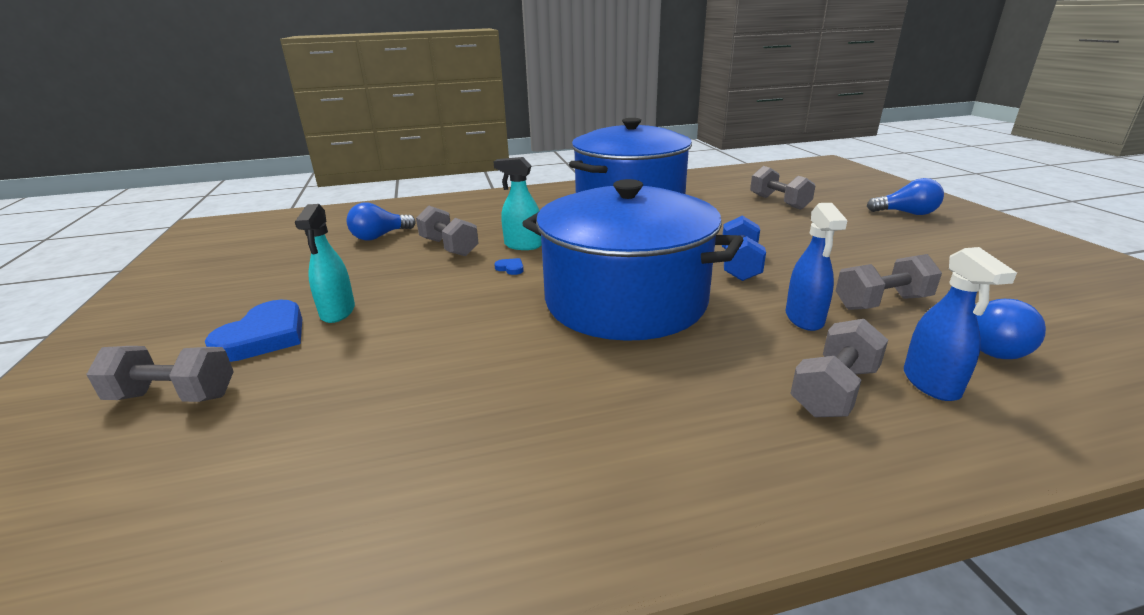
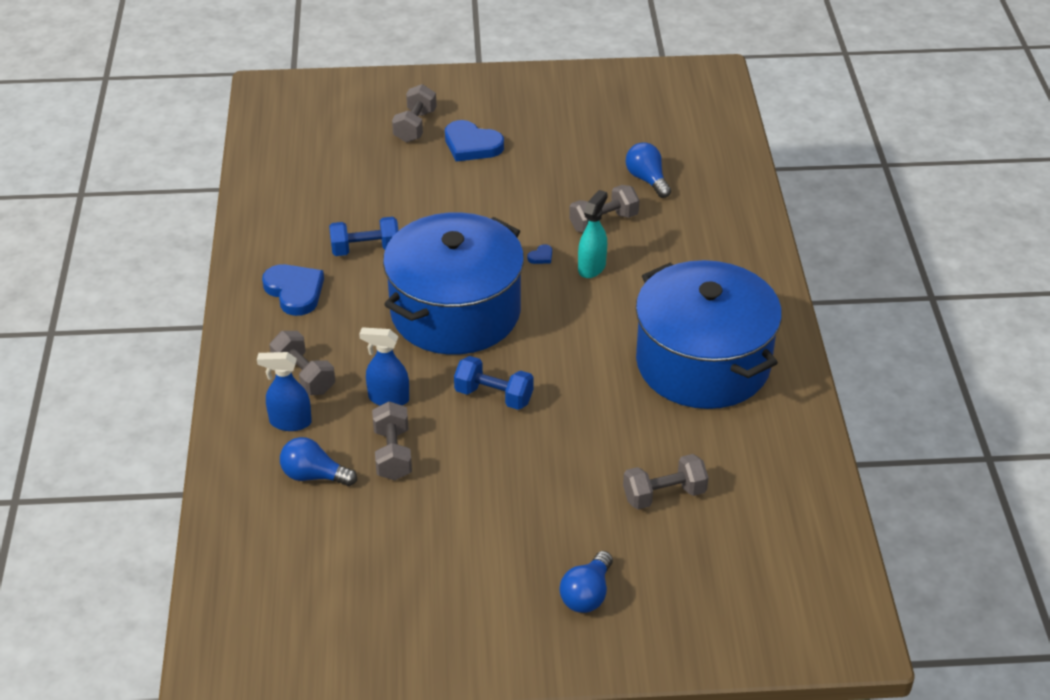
camera: 100 degrees right, 15 degrees up
turquoise spray bottle [295,204,355,323] -> none
none -> blue heart [262,264,324,316]
none -> blue dumbbell [329,217,399,256]

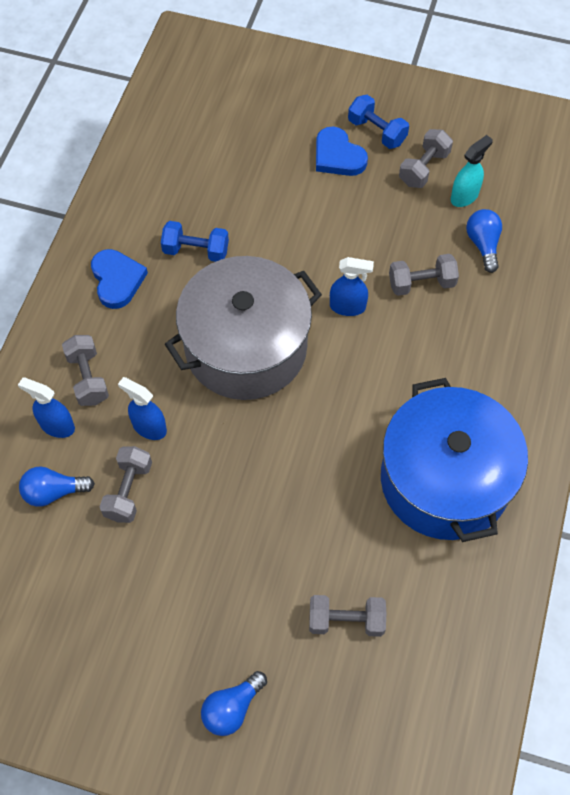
camera: 20 degrees right, 20 degrees up
blue light bulb [280,437,357,486] -> blue light bulb turned 45 degrees counterclockwise [19,466,95,507]
blue pot [383,212,524,355] -> grey pot [165,256,322,400]
grey dumbbell [392,84,436,143] -> grey dumbbell moved to [399,129,453,188]
blue dumbbell [454,356,534,410] -> blue dumbbell moved to [348,95,409,149]
blue heart [527,244,552,264] -> blue spray bottle [330,257,374,316]
turquoise spray bottle [578,190,608,278] -> turquoise spray bottle moved to [451,135,493,207]

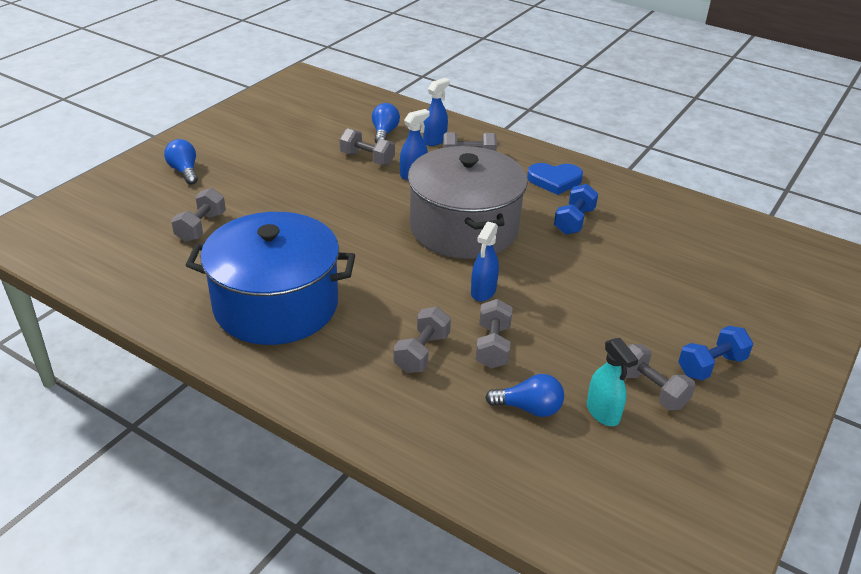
camera: 105 degrees right, 25 degrees down
blue heart [316,126,368,176] -> none
none -> grey dumbbell [393,307,451,373]

